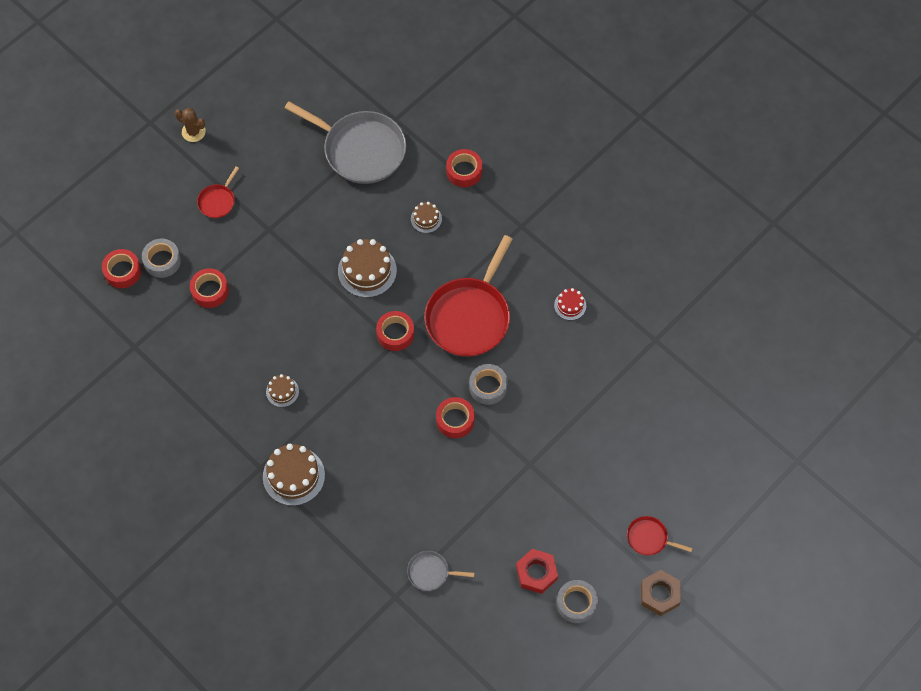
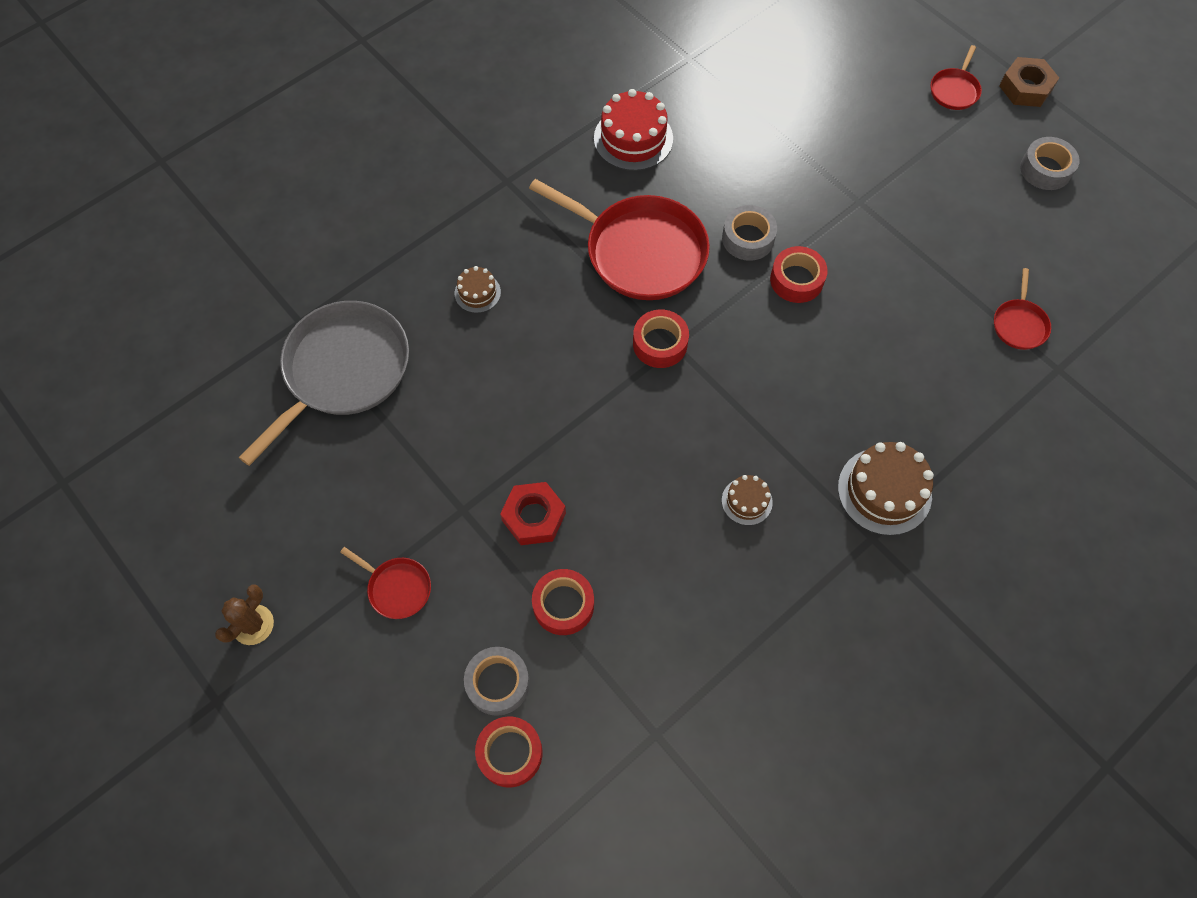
camera: 85 degrees left, 0 degrees up
brown cake [338,239,397,298] -> none
grey pan [407,551,475,591] -> red pan [994,268,1051,350]
red tape [446,149,482,187] -> none
red nut [516,549,558,594] -> red nut moved to [500,482,566,545]
red cake [554,288,586,320] -> red cake [594,89,673,171], size x1.85

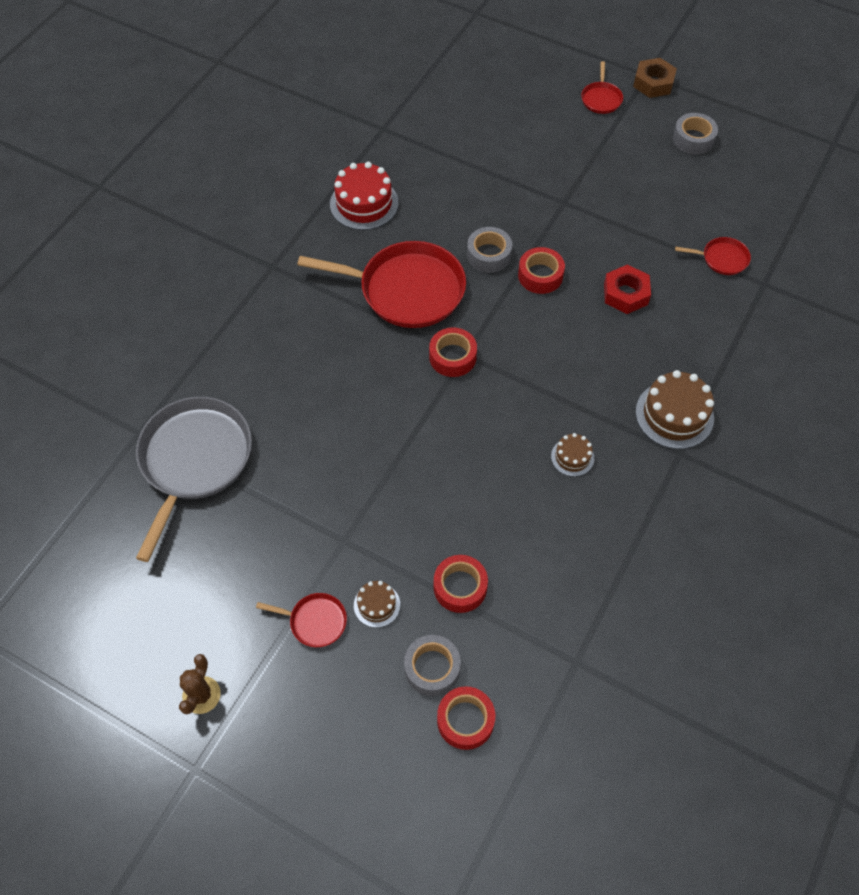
camera: 20 degrees left, 5 degrees down
brown cake [454,266,501,313] -> brown cake moved to [354,581,400,628]
red nut [500,482,566,545] -> red nut moved to [604,265,651,314]
red pan [994,268,1051,350] -> red pan turned 75 degrees counterclockwise [675,237,751,275]

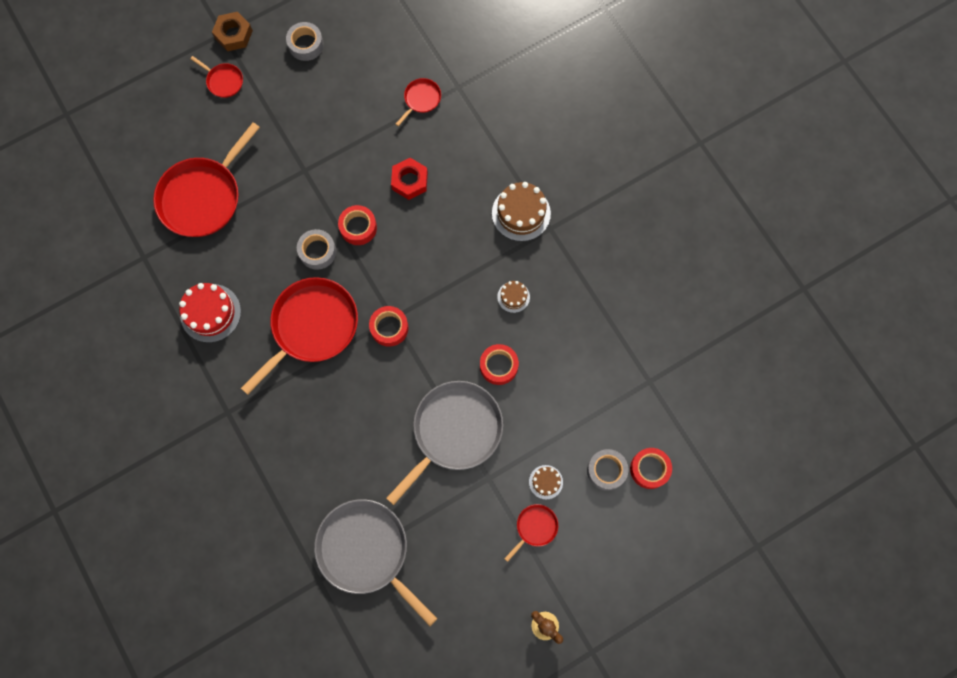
camera: 60 degrees left, 15 degrees up
red tape [434,555,488,613] -> red tape moved to [480,344,519,385]
none -> red pan [153,122,260,237]
none -> grey pan [386,381,503,505]

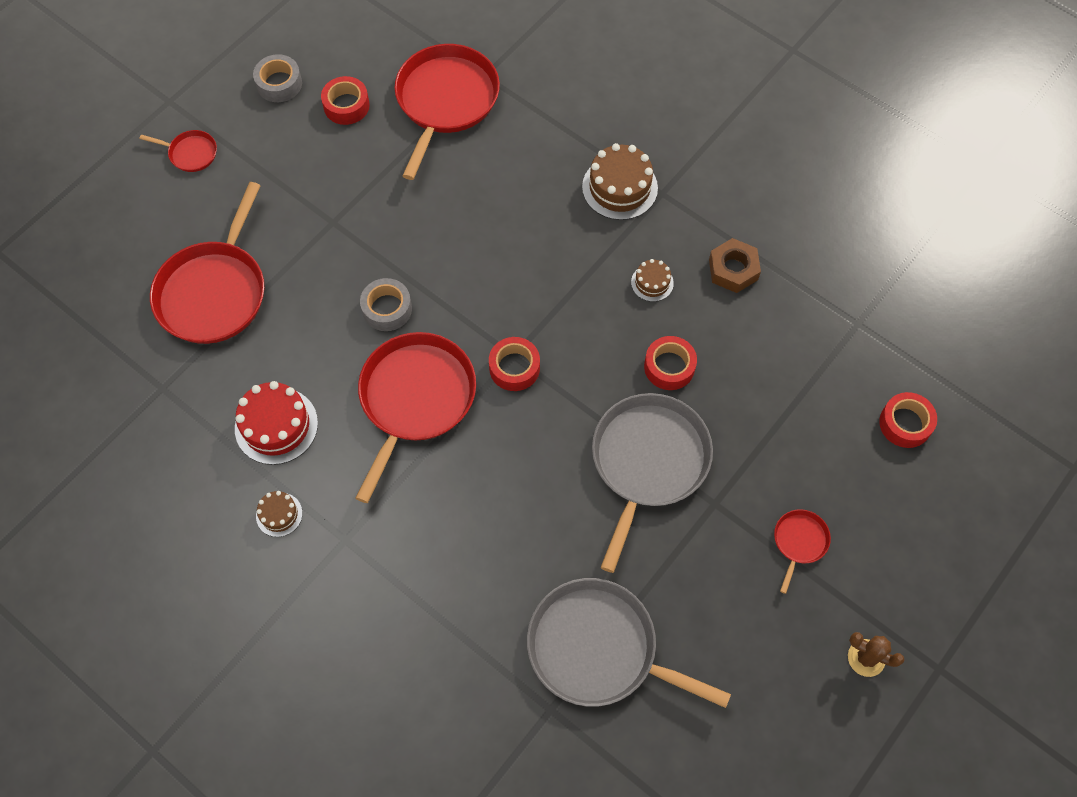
camera: 20 degrees left, 10 degrees down
brown nut [212,12,253,51] -> brown nut moved to [709,238,761,293]
red tape [338,205,377,245] -> red tape moved to [321,76,370,125]
red nut [391,158,428,200] -> none
red pan [396,78,441,126] -> red pan [395,44,500,180], size x2.20
brown cake [529,465,563,500] -> brown cake moved to [256,491,303,537]
grey tape [587,449,628,491] -> none

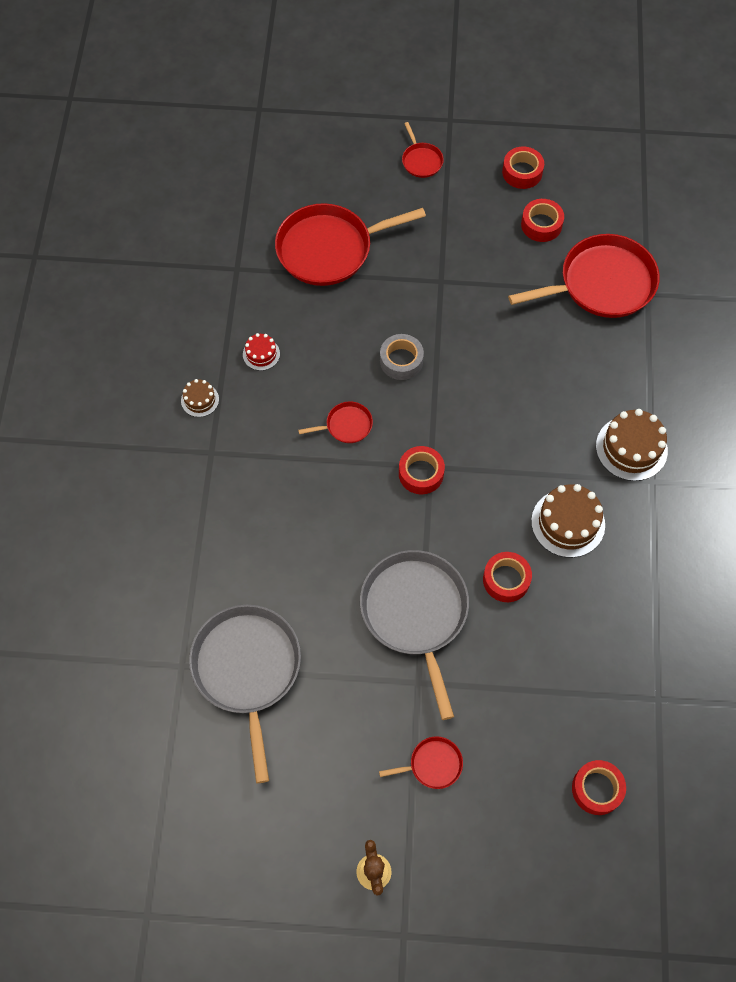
camera: 55 degrees right, 0 degrees up
red cake [235,381,318,465] -> red cake [243,333,280,371], size x0.54
grey tape [253,54,302,102] -> red tape [502,147,544,189]
red pan [356,332,476,503] -> red pan [298,401,373,443], size x0.45
grey pan [592,393,713,573] -> grey pan turned 90 degrees counterclockwise [360,550,469,720]
brown cake [631,259,674,302] -> brown cake [531,484,605,558], size x1.85
brown nut [709,238,761,293] -> none

